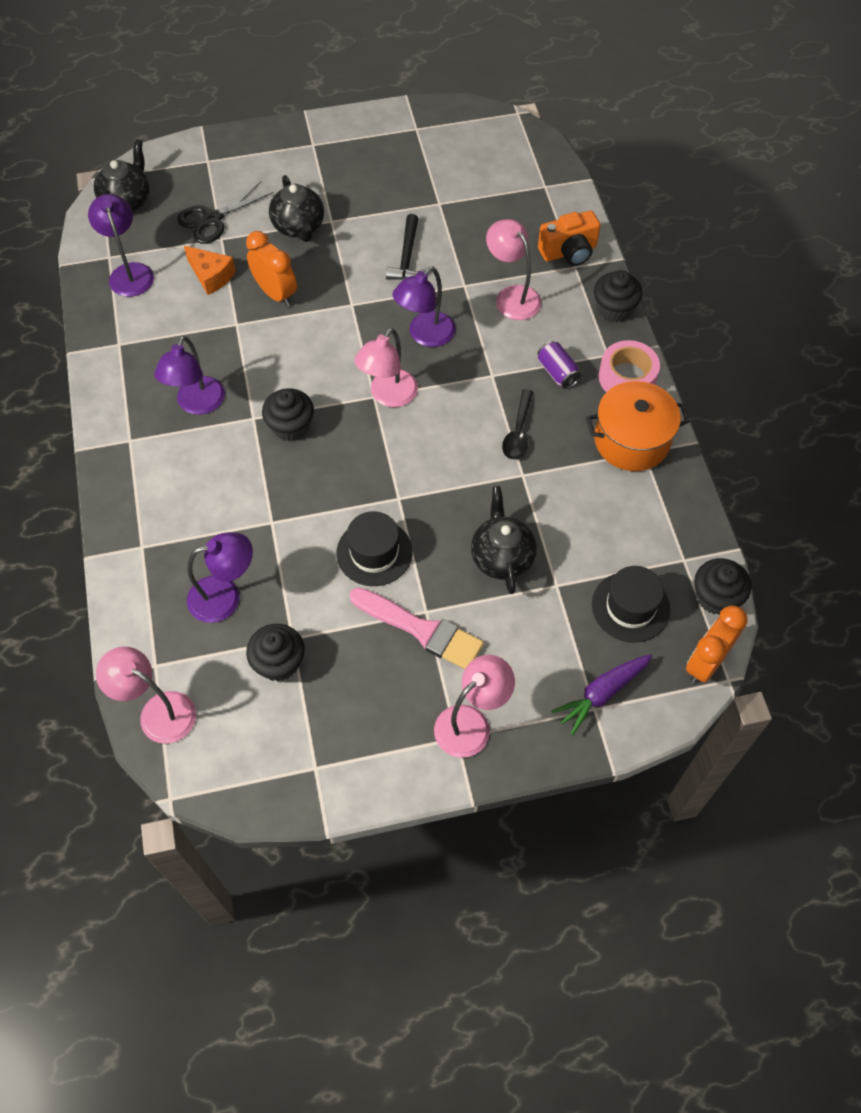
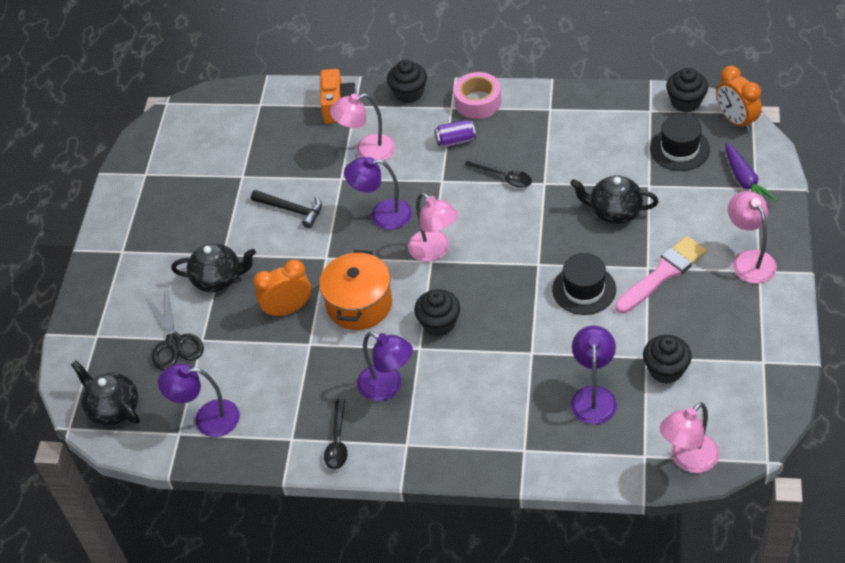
camera: 65 degrees left, 10 degrees down
orange cheese [184,246,236,295] -> none
purple lamp [392,267,456,347] -> purple lamp turned 120 degrees clockwise [344,157,412,230]
orange pot [586,381,690,471] -> orange pot moved to [319,250,392,330]
none -> black spoon [324,399,348,469]

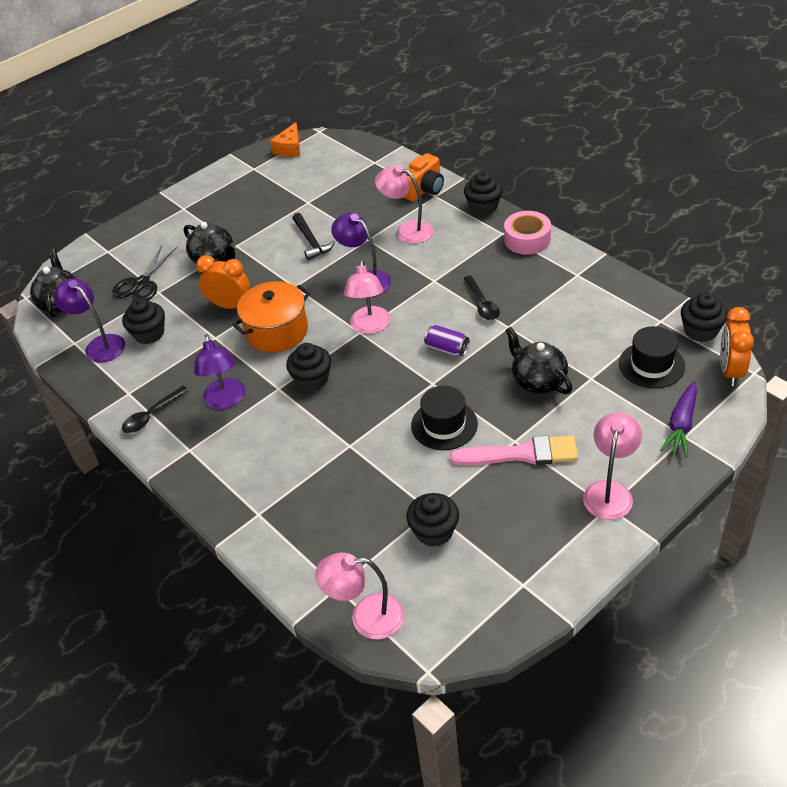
camera: 40 degrees right, 5 degrees down
purple can [435,120,476,147] -> purple can moved to [424,325,469,356]
purple lamp [571,325,617,424] -> none
none -> black cupcake [122,298,165,344]
none -> orange cheese [270,122,300,157]

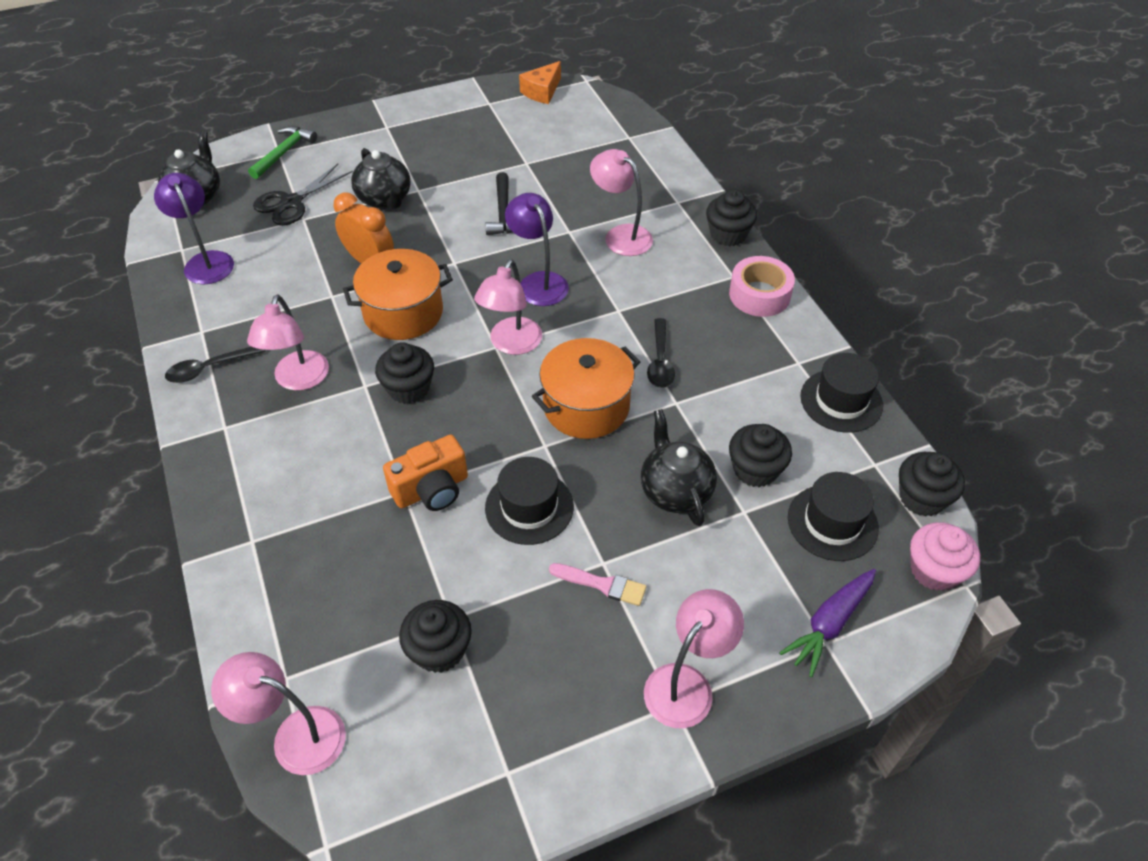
camera: 15 degrees right, 5 degrees up
black cupcake [122,298,165,344] -> black cupcake moved to [729,424,792,487]
purple lamp [194,334,245,409] -> pink lamp [247,295,329,391]
orange camera [403,153,444,201] -> orange camera moved to [383,435,468,511]
purple can [424,325,469,356] -> orange pot [532,338,640,439]
pink brush [450,435,578,465] -> pink brush [549,563,646,606], size x0.58
orange clock [720,307,754,386] -> pink cupcake [910,522,980,591]
none -> green hammer [248,126,317,179]
none -> black hat [800,353,883,433]

